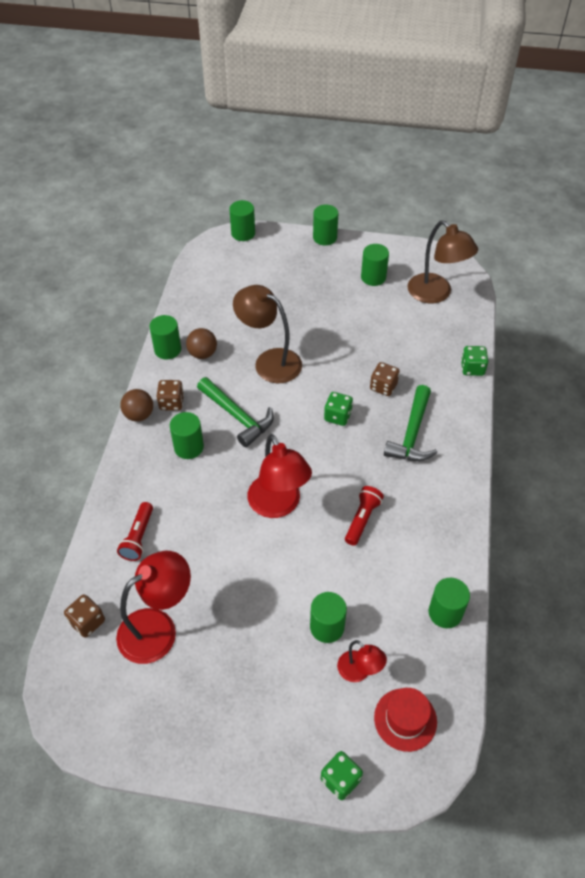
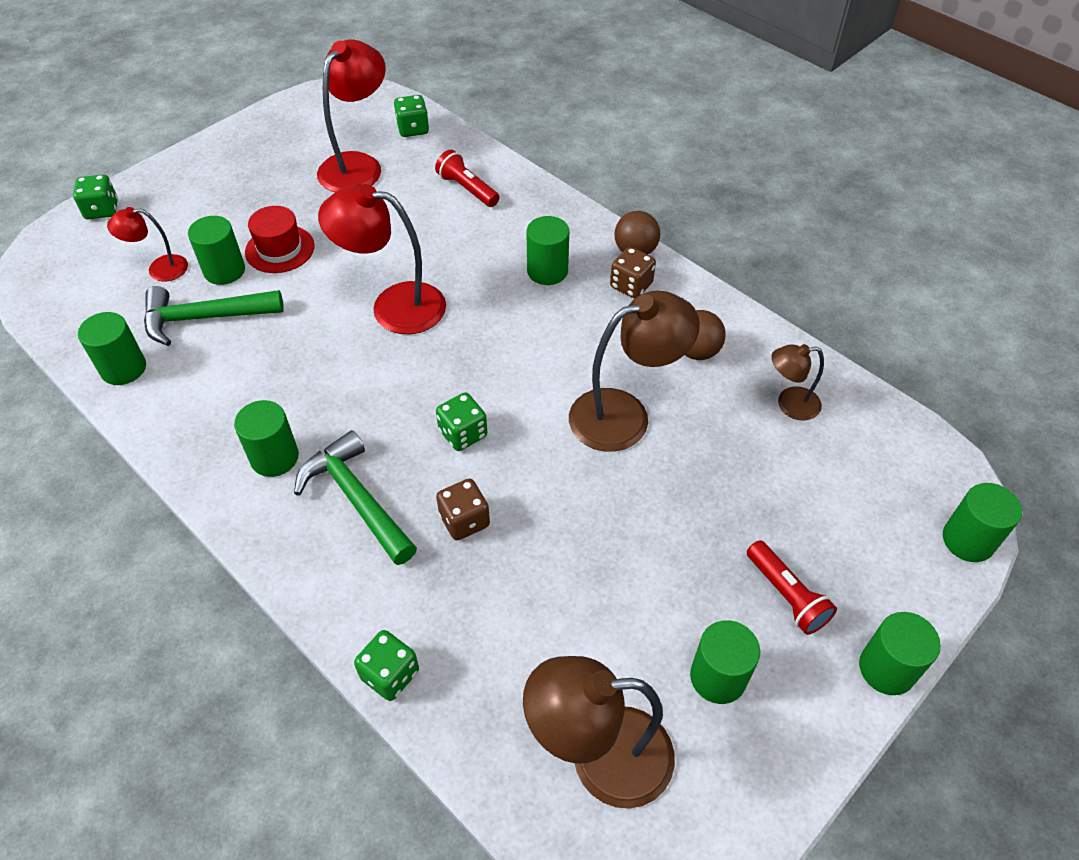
camera: 125 degrees right, 0 degrees up
brown dice [64,594,105,638] -> green dice [394,95,429,137]
red lamp [116,551,191,664] -> red lamp turned 150 degrees counterclockwise [317,39,386,192]
green cylinder [149,315,181,359] -> green cylinder moved to [234,400,299,477]
green hammer [197,377,274,447] -> green hammer moved to [144,286,284,346]
red flashlight [345,486,384,546] -> red flashlight moved to [747,540,837,635]
red hat [374,688,437,752] -> red hat moved to [245,206,314,273]
none -> brown lamp [771,344,824,420]

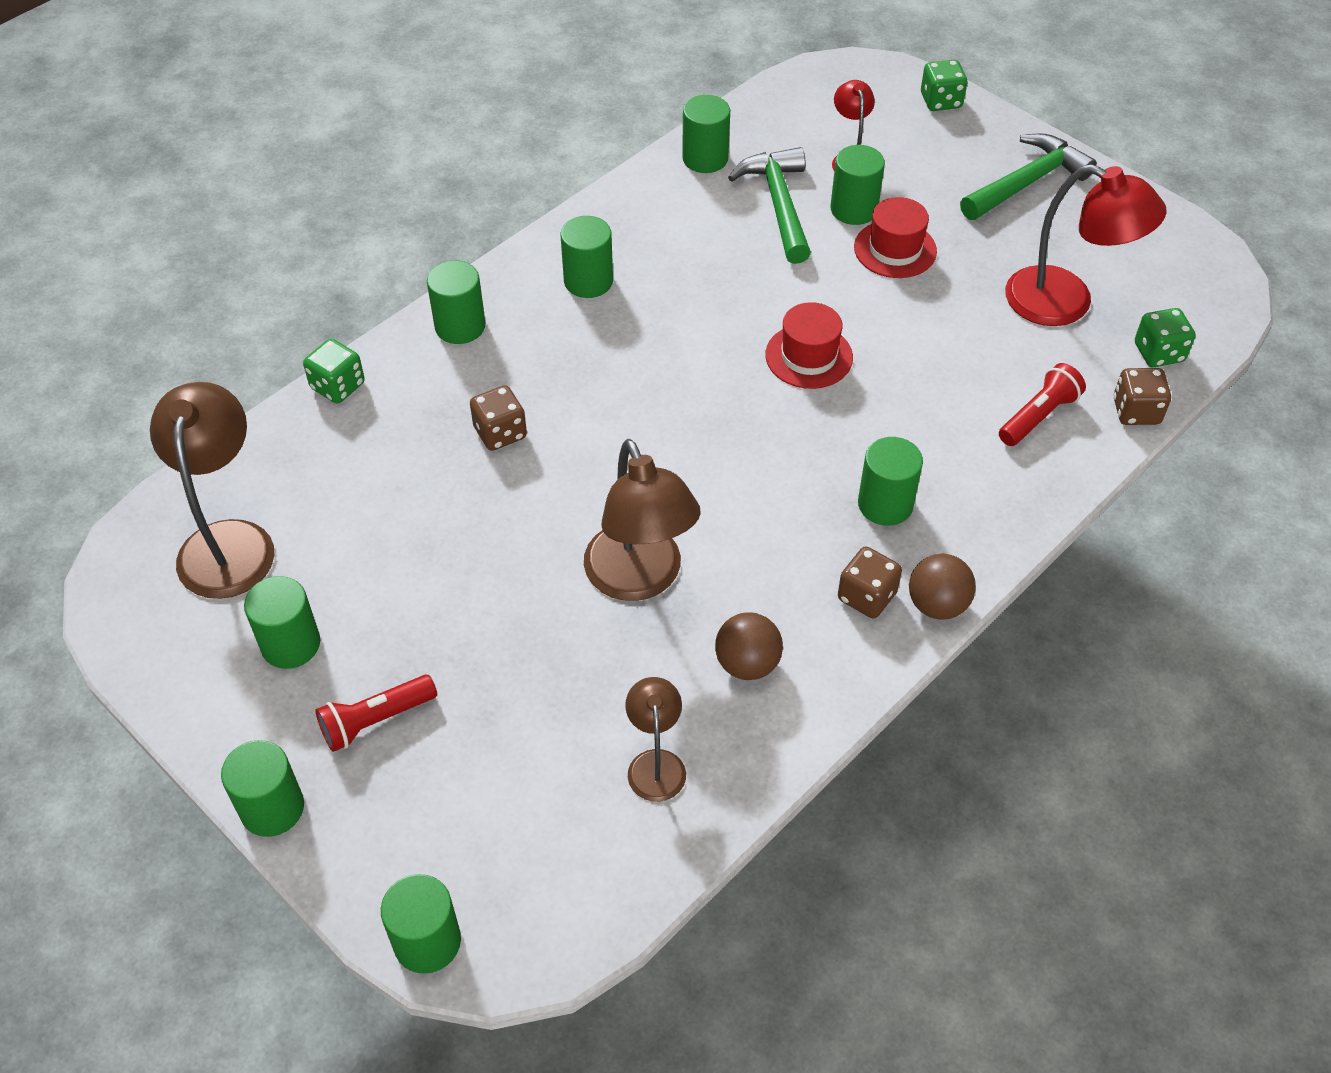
camera: 90 degrees right, 0 degrees up
green hammer [294,430,417,565] -> green hammer moved to [960,133,1097,220]
red lamp [318,184,446,334] -> red hat [765,302,853,389]
green dice [436,392,487,451] -> none
none -> green cylinder [427,260,485,344]
none -> brown dice [1113,368,1171,425]

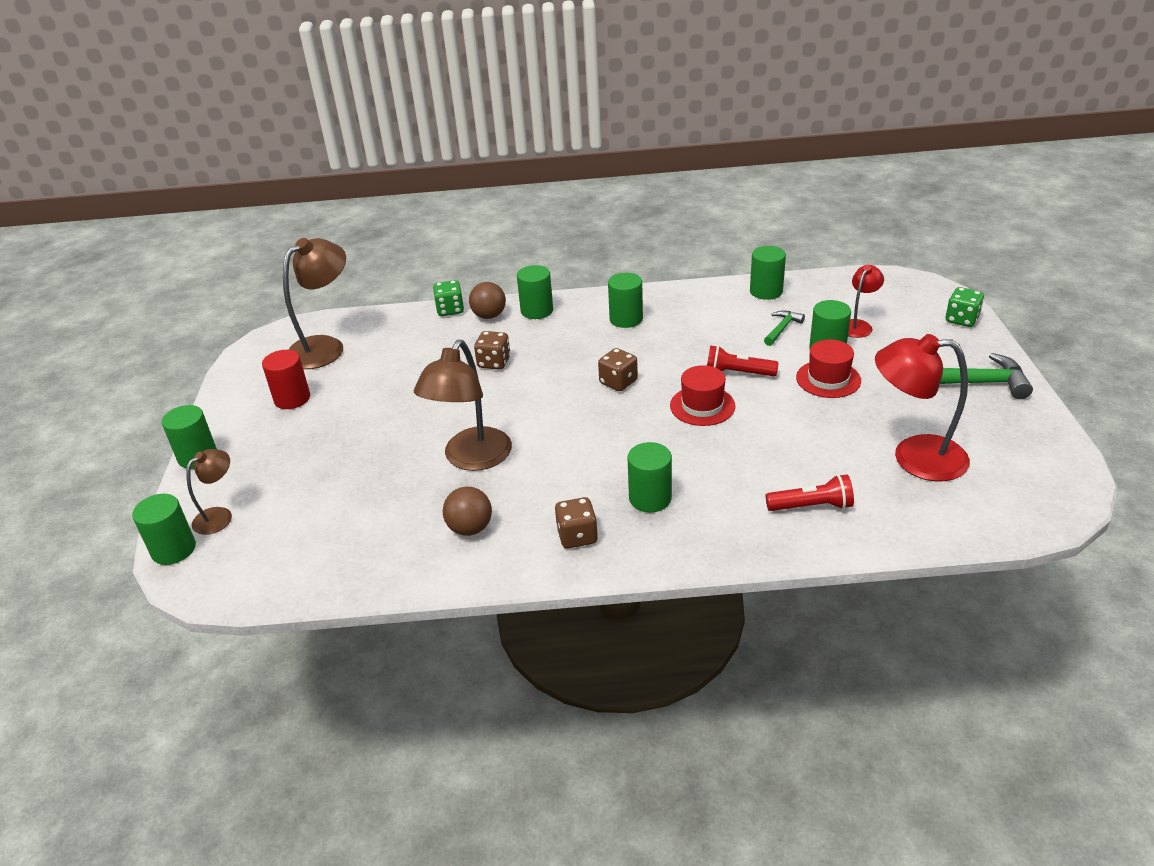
camera: 45 degrees right, 15 degrees down
green cylinder [244,576,320,669] -> red cylinder [262,350,310,409]
red flashlight [315,675,437,752] -> red flashlight moved to [707,345,779,376]
brown lamp [625,677,686,802] -> brown lamp moved to [186,449,232,535]
green hammer [728,147,811,264] -> green hammer [764,311,805,346], size x0.54
brown ball [909,554,976,620] -> brown ball moved to [469,282,506,319]
red lamp [1005,164,1167,326] -> red lamp turned 120 degrees clockwise [875,334,970,481]
brown dice [1113,368,1171,425] -> brown dice moved to [598,348,638,391]
green dice [1135,308,1196,367] -> none

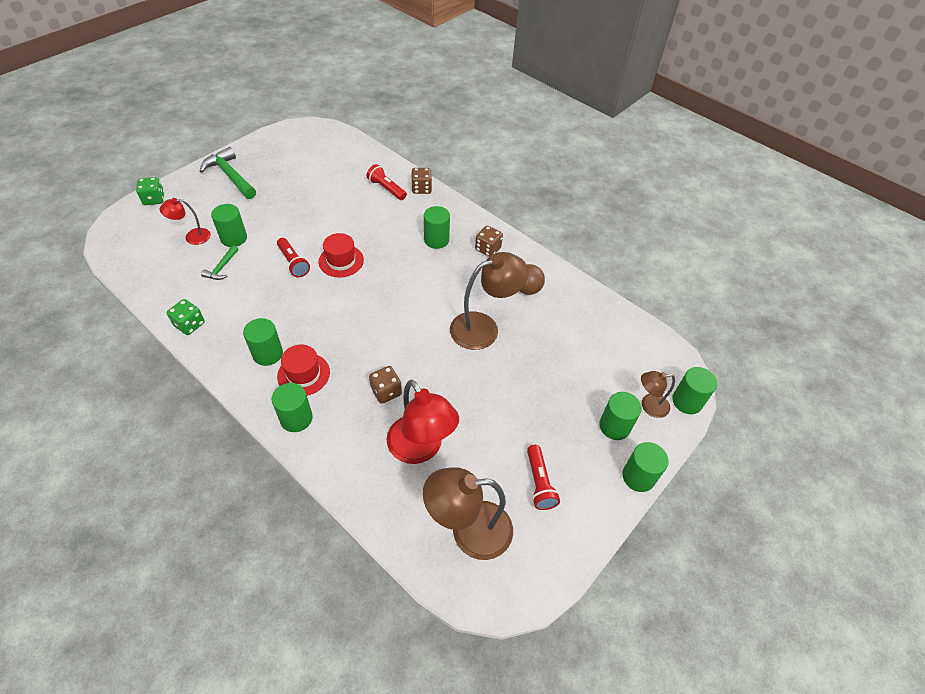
camera: 140 degrees left, 15 degrees up
red cylinder [262,350,310,409] -> red flashlight [527,445,560,510]
green dice [433,280,464,316] -> green dice moved to [167,299,205,335]
brown ball [469,282,506,319] -> none
brown dice [598,348,638,391] -> brown dice moved to [411,168,432,194]
green cylinder [750,246,786,300] -> green cylinder moved to [599,392,642,440]
green hammer [764,311,805,346] -> green hammer turned 60 degrees counterclockwise [201,245,238,280]
red hat [796,339,861,398] -> red hat moved to [277,344,330,396]
red lamp [875,334,970,481] -> red lamp moved to [386,380,459,464]

